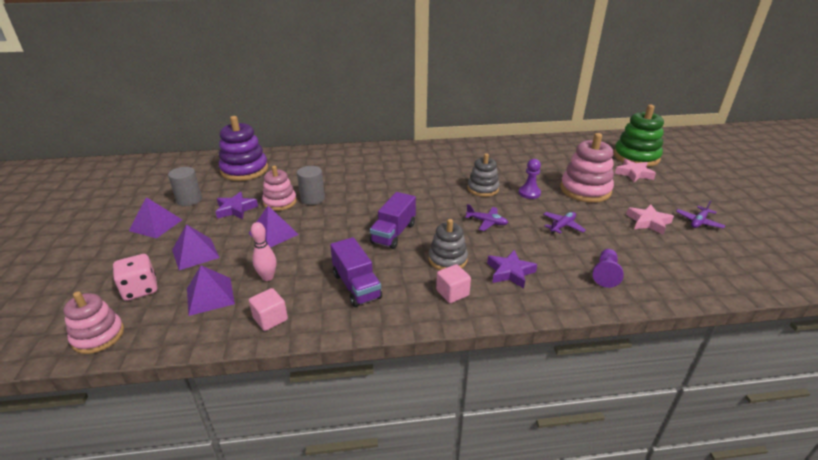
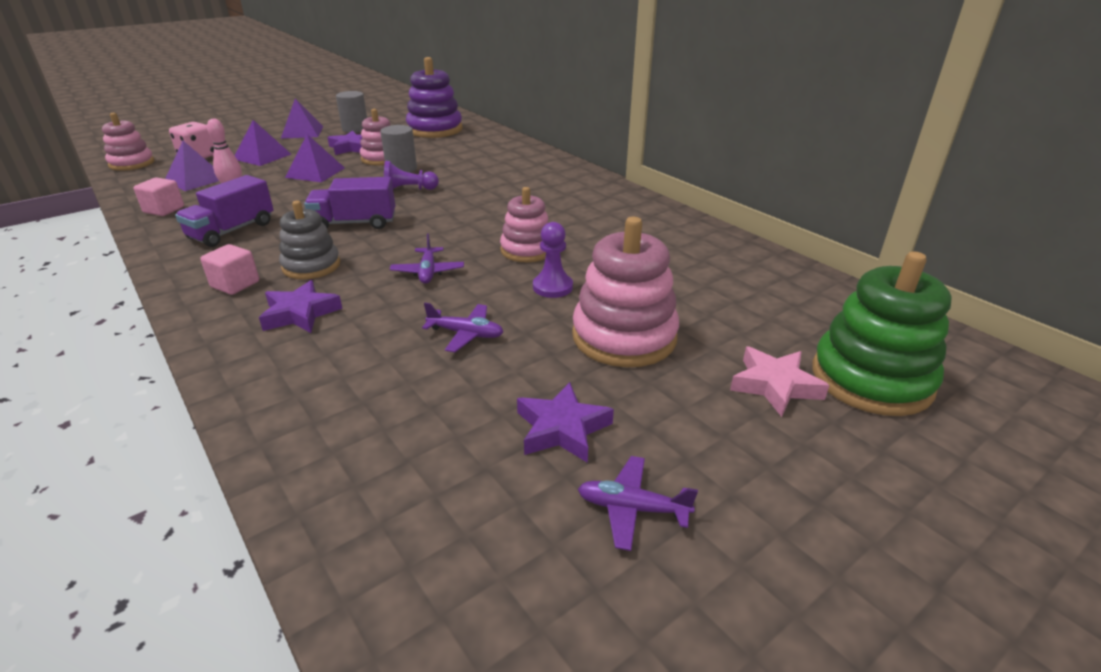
camera: 60 degrees right, 0 degrees up
grey stacking toy [467,153,500,197] -> pink stacking toy [500,187,548,262]
purple pawn [593,249,623,288] -> purple pawn moved to [384,161,439,190]
pink star [626,204,674,235] -> purple star [517,382,614,463]

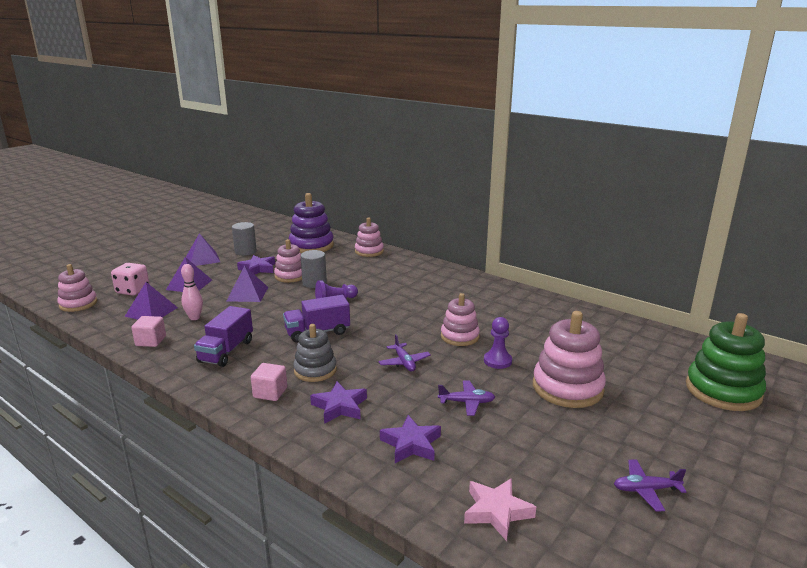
camera: 15 degrees left, 10 degrees down
purple star [517,382,614,463] -> purple star moved to [380,415,441,463]
pink star [730,347,830,417] -> pink star moved to [464,478,536,541]
none -> pink stacking toy [355,218,384,257]

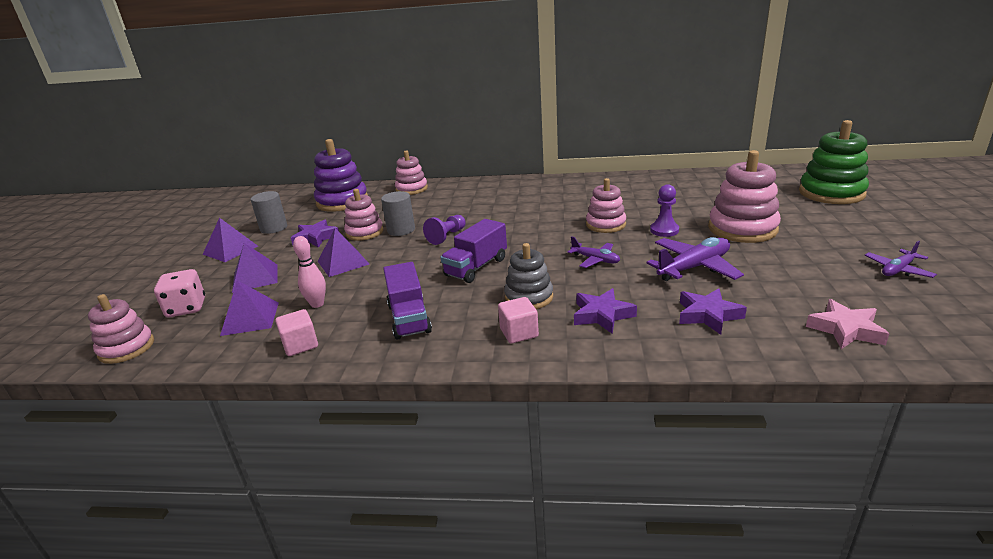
camera: 30 degrees left, 5 degrees up
purple plane [438,381,495,416] -> purple plane [646,237,744,281], size x1.70

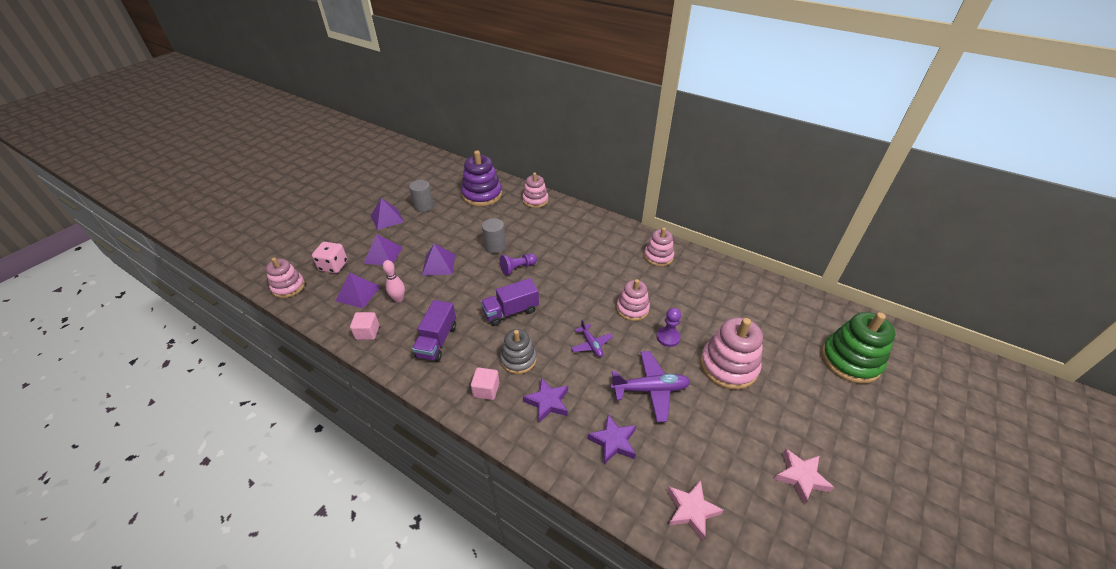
camera: 25 degrees right, 15 degrees up
purple star [291,220,339,248] -> none
pink stacking toy [344,189,383,241] -> pink stacking toy moved to [644,227,674,266]
purple plane [864,241,937,278] -> pink star [774,449,834,504]

